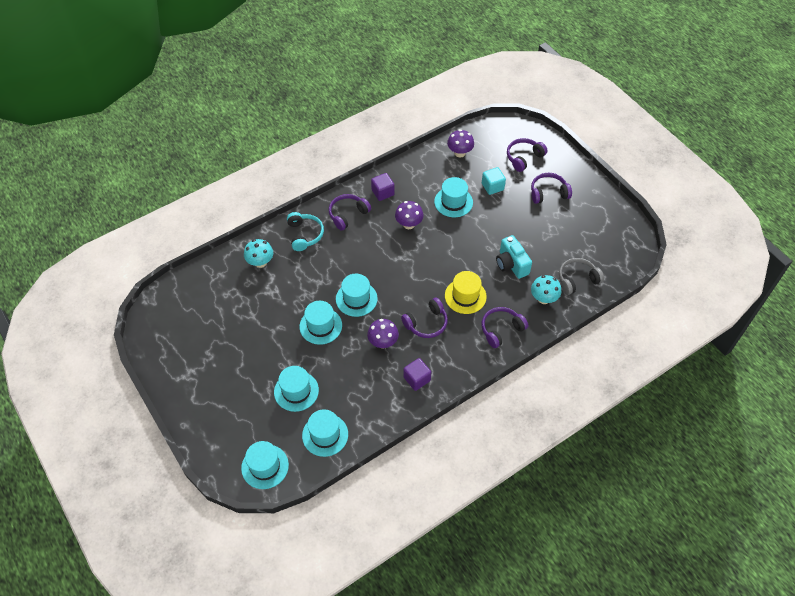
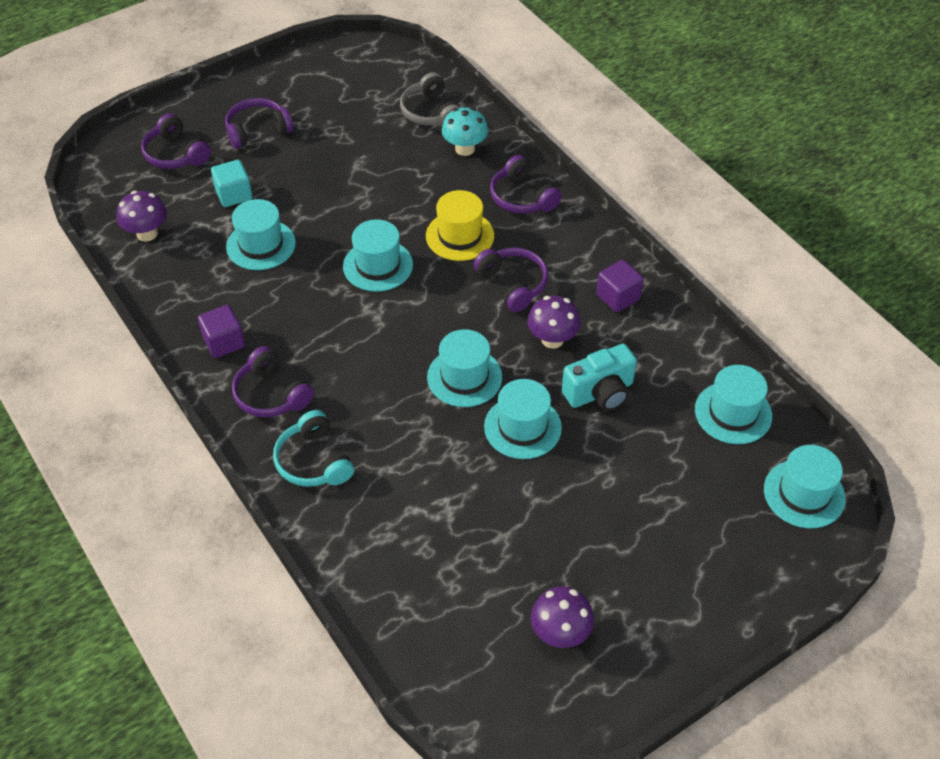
camera: 90 degrees left, 5 degrees down
turquoise mushroom [244,239,273,268] -> none
turquoise hat [274,366,319,412] -> turquoise hat moved to [343,219,413,292]
turquoise headphones [287,212,324,251] -> turquoise headphones turned 105 degrees counterclockwise [273,410,354,487]
purple mushroom [395,201,424,229] -> purple mushroom moved to [531,587,594,648]
turquoise camera [496,235,532,279] -> turquoise camera moved to [562,344,637,411]
purple headphones [531,173,572,204] -> purple headphones turned 75 degrees clockwise [225,98,293,149]

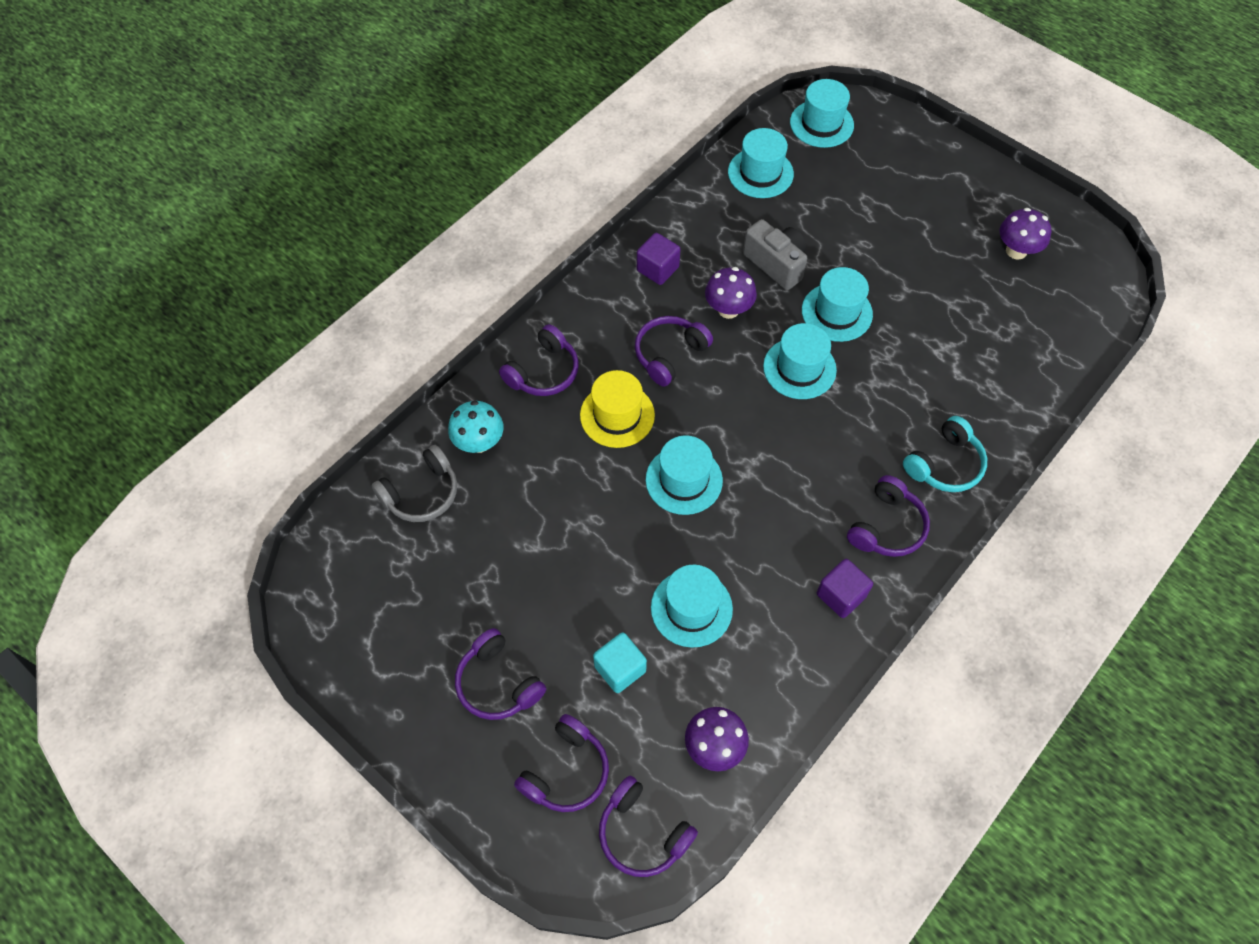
camera: 105 degrees left, 10 degrees up
turquoise camera [562,344,637,411] -> grey camera [743,219,807,290]
none -> purple headphones [599,776,698,877]

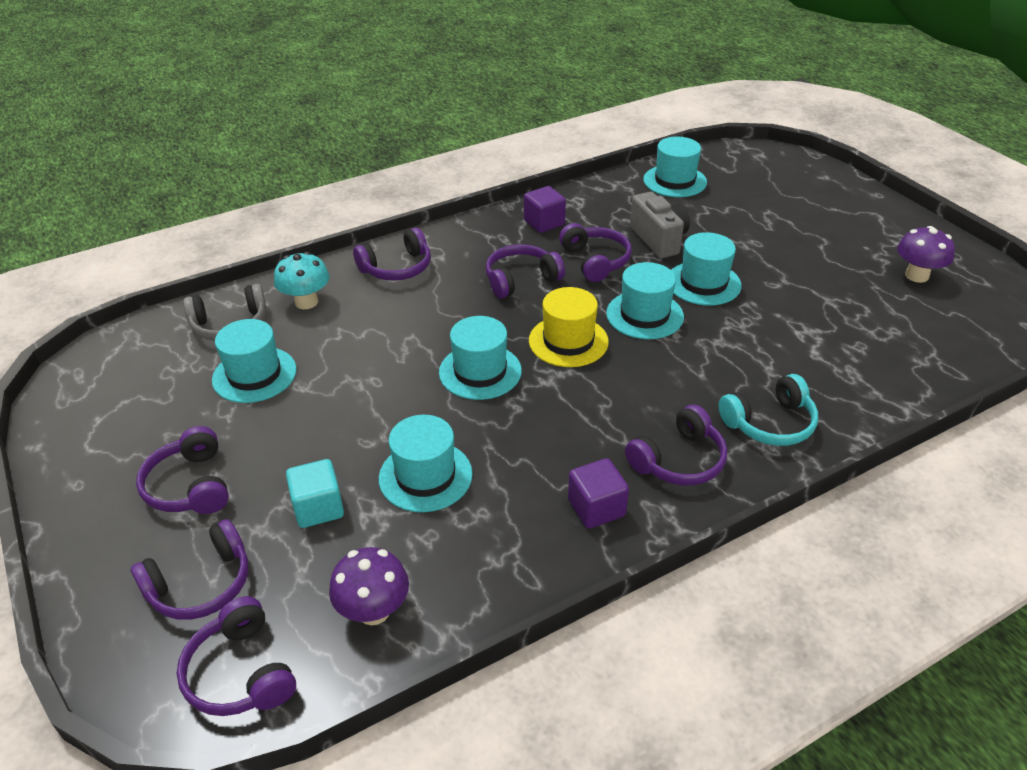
camera: 20 degrees right, 20 degrees down
yellow hat [580,370,655,448] -> yellow hat moved to [529,287,609,367]
purple mushroom [705,267,757,319] -> purple headphones [559,223,632,282]
turquoise hat [790,79,854,148] -> turquoise hat moved to [212,319,296,403]

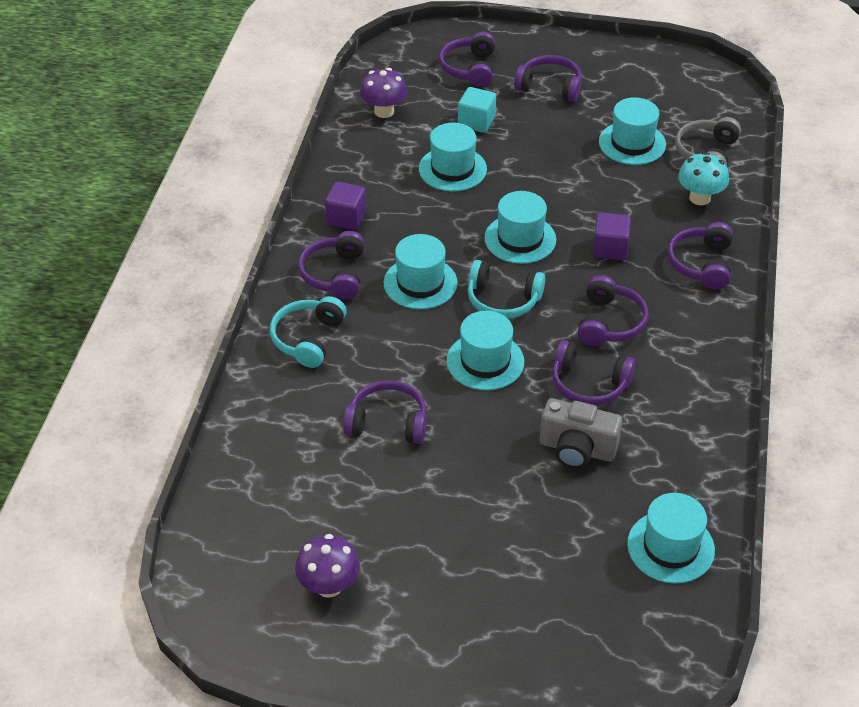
camera: 130 degrees right, 5 degrees up
purple headphones [177,596,296,716] -> purple headphones moved to [343,380,427,444]
purple cube [524,186,566,233] -> purple cube moved to [593,213,631,260]
yellow hat [529,287,609,367] -> turquoise headphones [468,260,545,319]
turquoise hat [671,232,741,306] -> turquoise hat moved to [384,234,458,309]

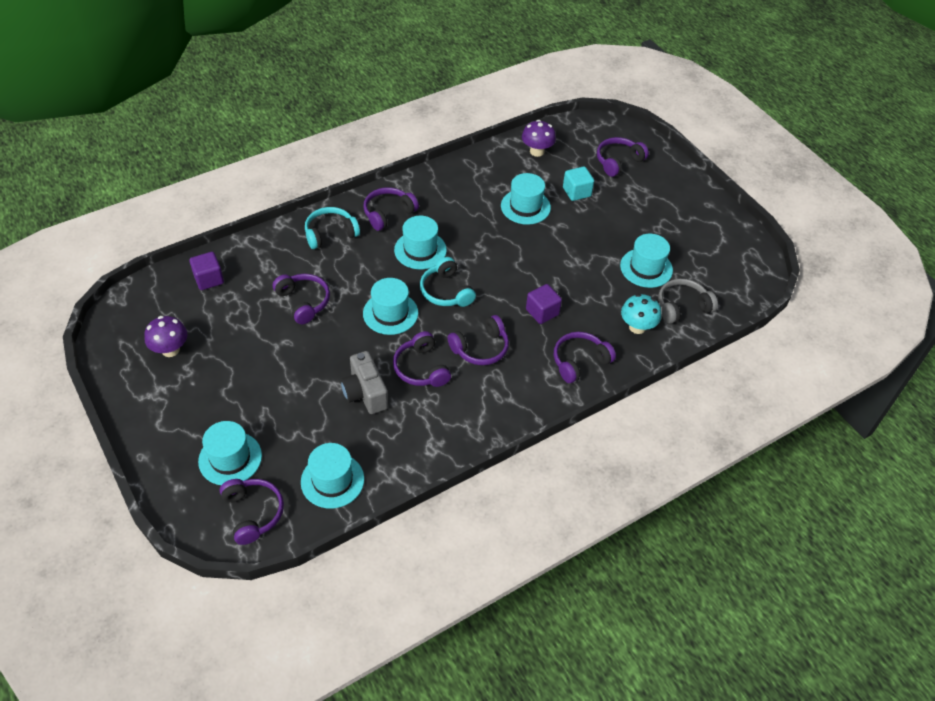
camera: 45 degrees right, 5 degrees up
purple cube [325,182,367,230] -> purple cube moved to [189,252,224,290]
turquoise hat [484,191,556,264] -> turquoise hat moved to [198,421,262,485]
purple headphones [514,55,582,102] -> purple headphones moved to [220,479,284,545]

